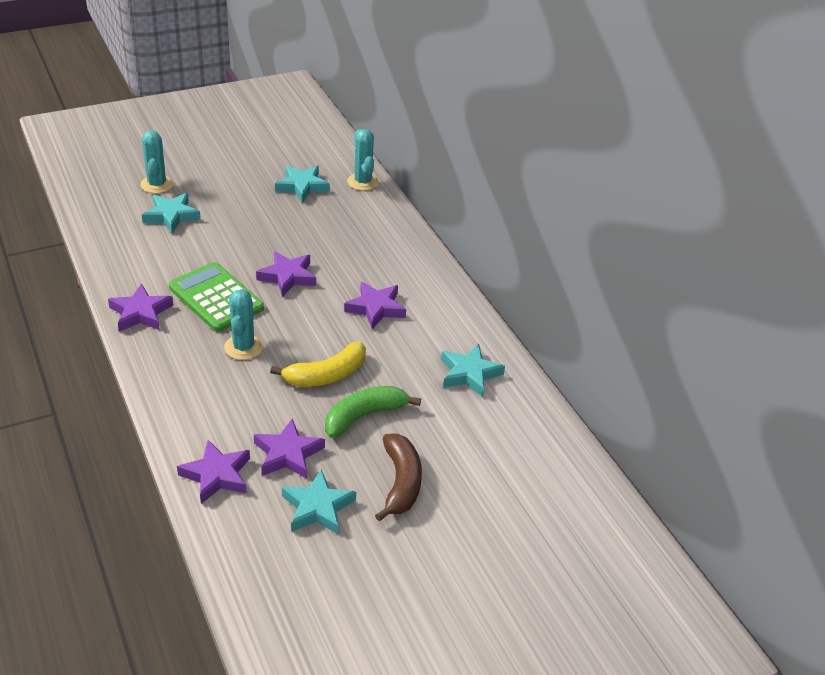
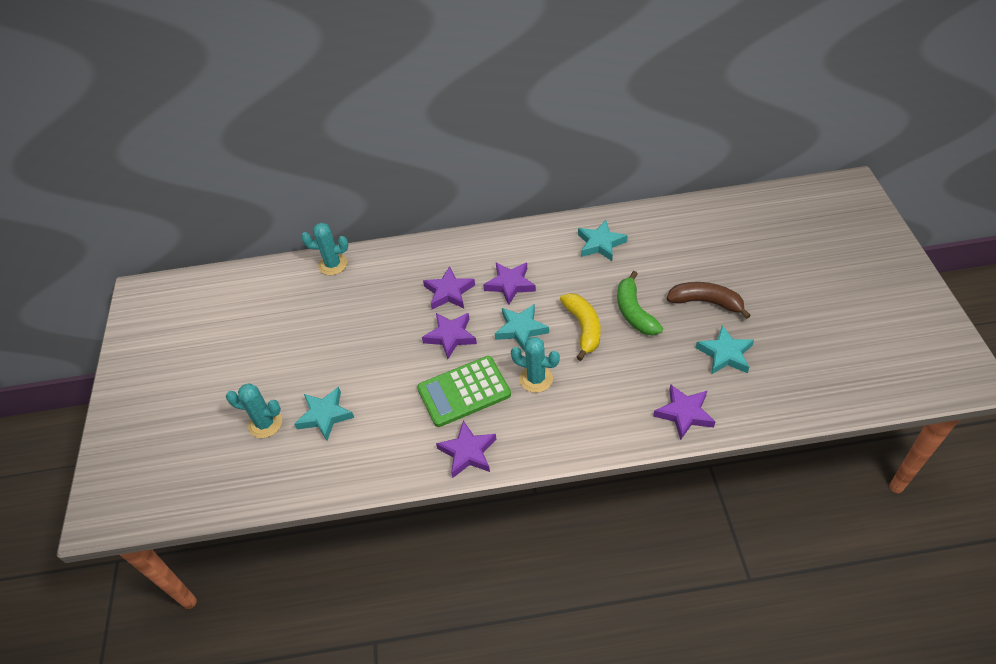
camera: 65 degrees left, 10 degrees up
purple star [254,419,325,479] -> purple star moved to [423,266,475,309]
turquoise star [275,165,330,203] -> turquoise star moved to [495,304,549,352]

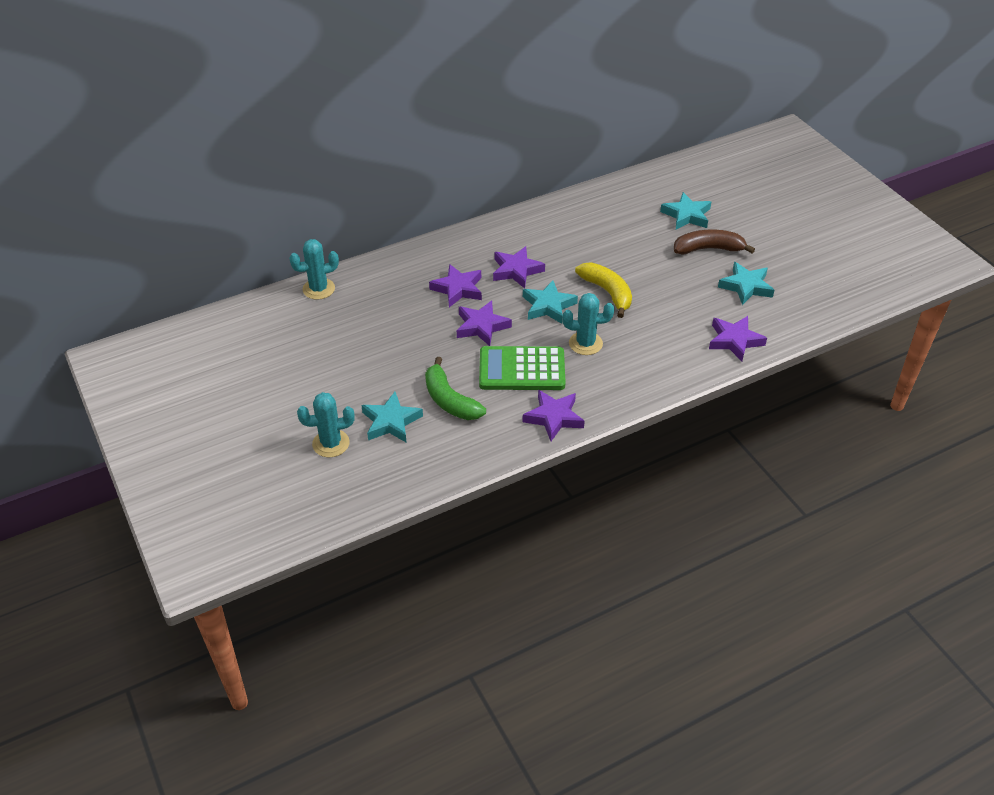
camera: 25 degrees left, 5 degrees down
green calculator [417,356,511,427] -> green calculator turned 45 degrees clockwise [479,346,566,390]
turquoise star [578,220,628,261] -> turquoise star moved to [660,192,711,229]
green banana [617,271,663,335] -> green banana moved to [425,357,486,420]

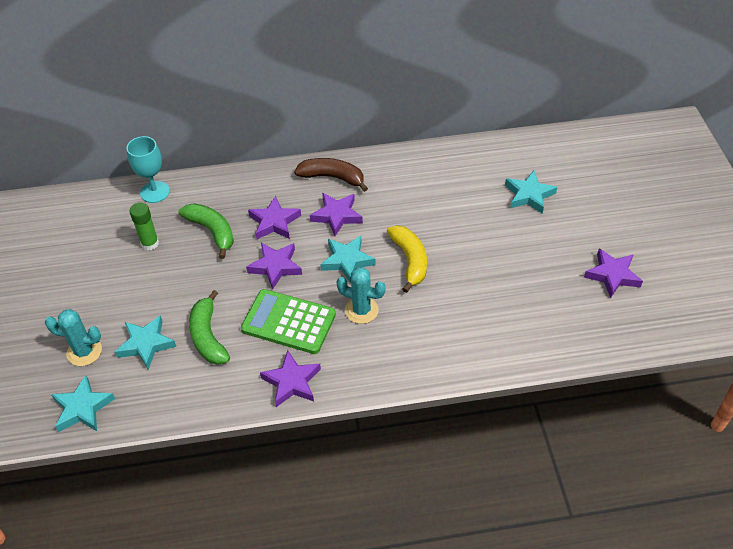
camera: 20 degrees right, 5 degrees up
turquoise cactus [289,239,339,300] -> turquoise goblet [126,136,170,203]
brown banana [674,230,755,255] -> brown banana moved to [294,158,368,192]
purple star [709,316,767,362] -> purple star moved to [584,249,643,298]
turquoise star [718,262,774,305] -> turquoise star moved to [51,375,115,432]
none -> green glue stick [129,202,159,251]
none -> green banana [179,203,234,259]

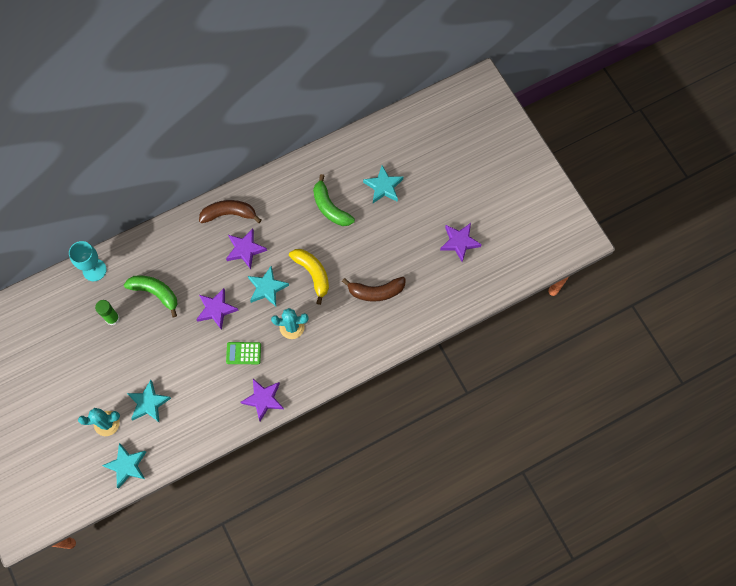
camera: 20 degrees left, 20 degrees up
green banana [189,290,230,365] -> green banana moved to [313,174,355,226]
green calculator [241,289,336,354] -> green calculator [226,342,261,364], size x0.55
purple star [248,196,301,239] -> none
none -> brown banana [342,277,406,302]

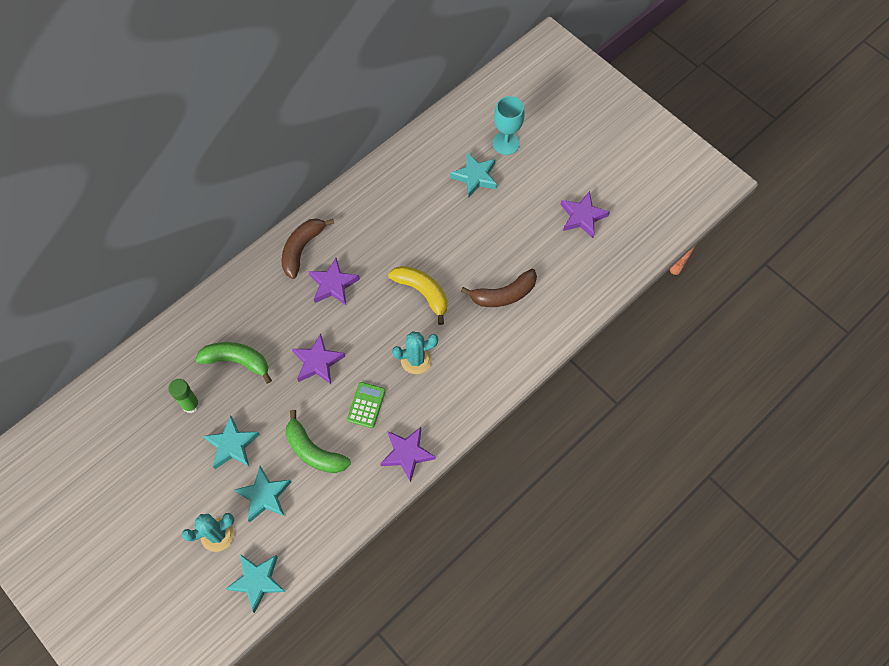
camera: 15 degrees left, 5 degrees down
turquoise goblet [69,241,107,281] -> turquoise goblet moved to [493,96,525,155]
brown banana [199,200,262,223] -> brown banana turned 45 degrees counterclockwise [282,218,335,279]
green calculator [226,342,261,364] -> green calculator turned 120 degrees clockwise [347,382,386,428]
turquoise star [248,266,289,306] -> turquoise star moved to [203,415,260,469]
green banana [313,174,355,226] -> green banana moved to [286,410,351,473]

